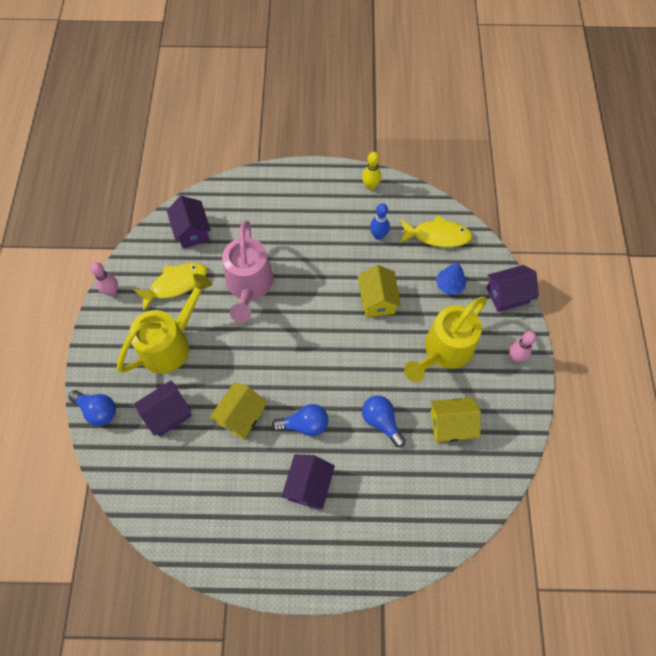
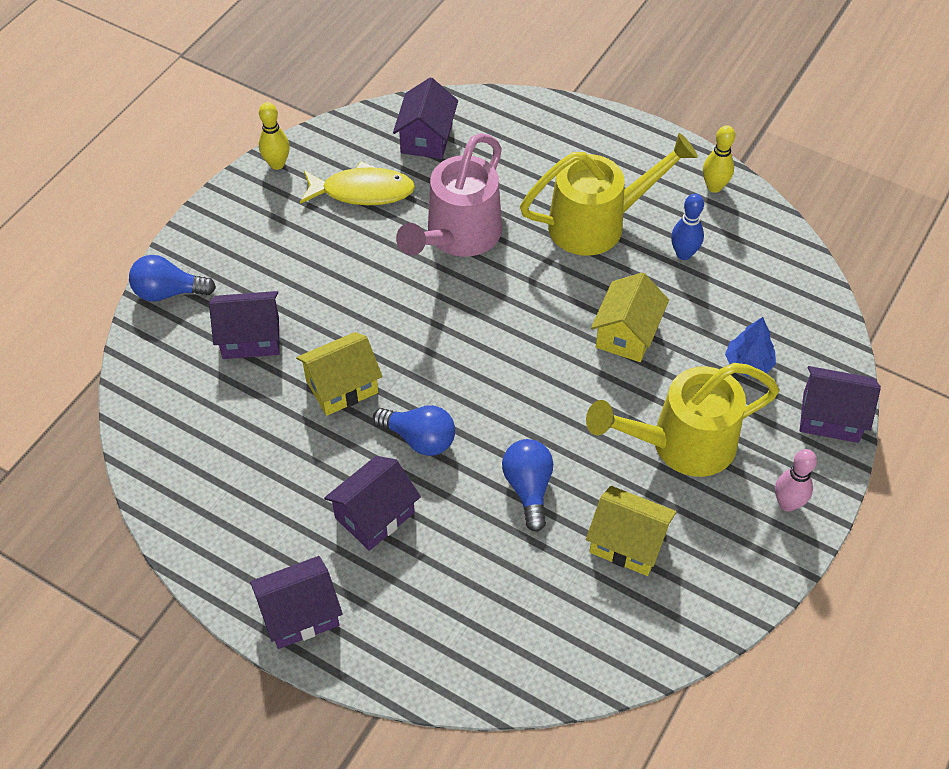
camera: 30 degrees right, 10 degrees down
blue light bulb [68,390,116,426] -> blue light bulb turned 120 degrees clockwise [129,255,216,302]
pink bowling pin [90,262,118,296] -> yellow bowling pin [259,102,290,170]
yellow watering can [117,274,212,374] -> yellow watering can moved to [520,133,698,256]
yellow fish [399,215,472,248] -> none
none -> purple house [250,556,343,649]

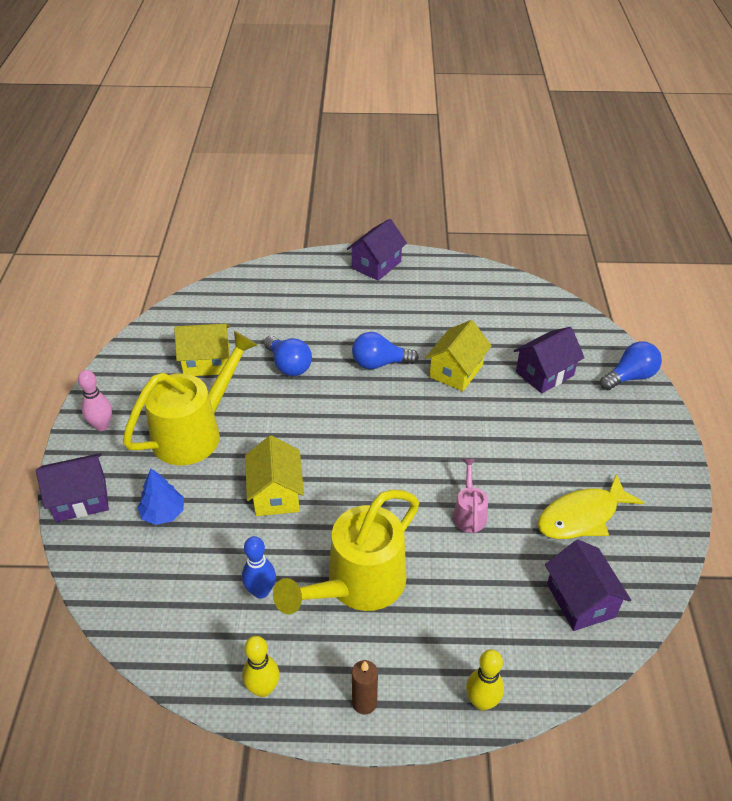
camera: 150 degrees right, 10 degrees down
yellow bowling pin [259,102,290,170] -> yellow bowling pin moved to [466,649,504,711]
purple house [324,456,421,551] -> none
pink watering can [396,133,502,257] -> pink watering can [453,459,488,533], size x0.46
none -> brown candle [352,660,378,714]

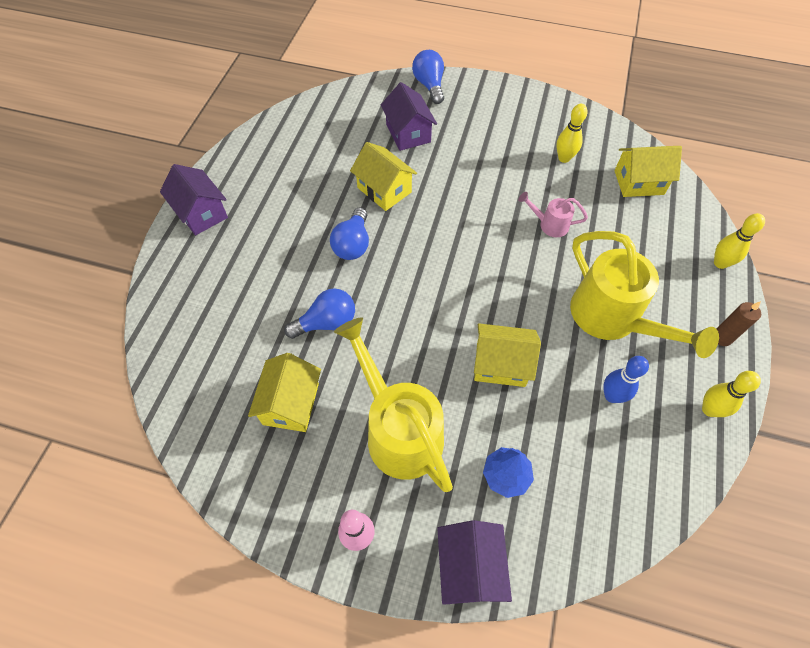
camera: 75 degrees left, 15 degrees up
yellow fish [538,474,644,539] -> yellow bowling pin [556,104,588,163]
purple house [545,540,631,631] -> yellow house [614,146,682,197]

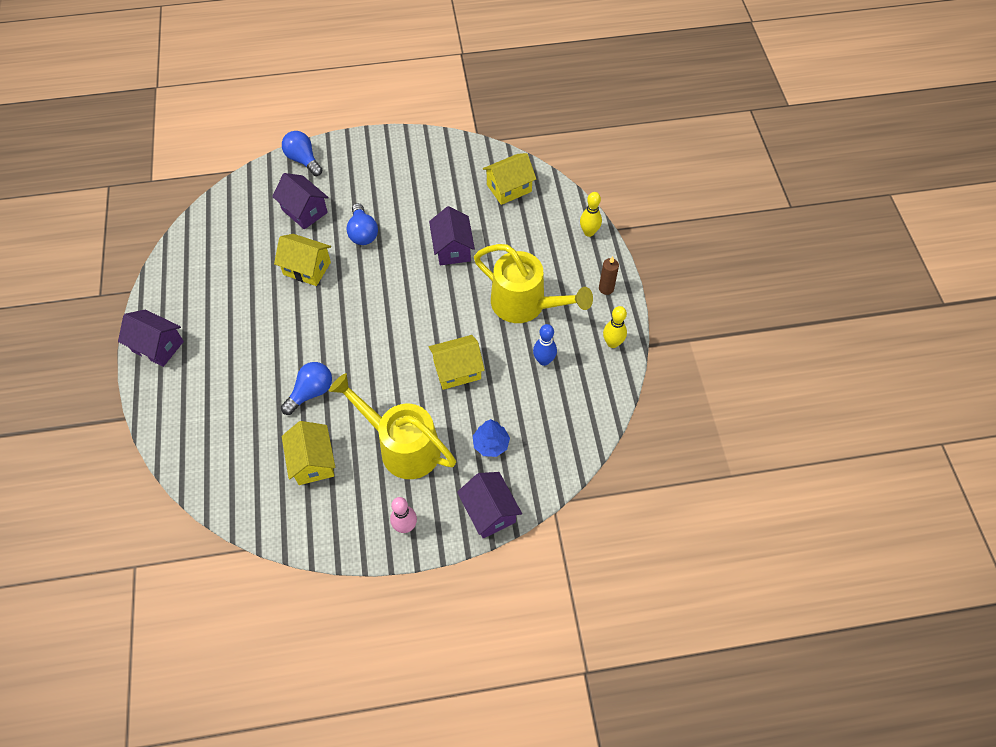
camera: 25 degrees left, 0 degrees up
blue light bulb [330,208,369,260] -> blue light bulb moved to [346,203,378,245]
pink watering can [518,192,588,237] -> purple house [429,206,475,265]
yellow bowling pin [556,104,588,163] -> none

